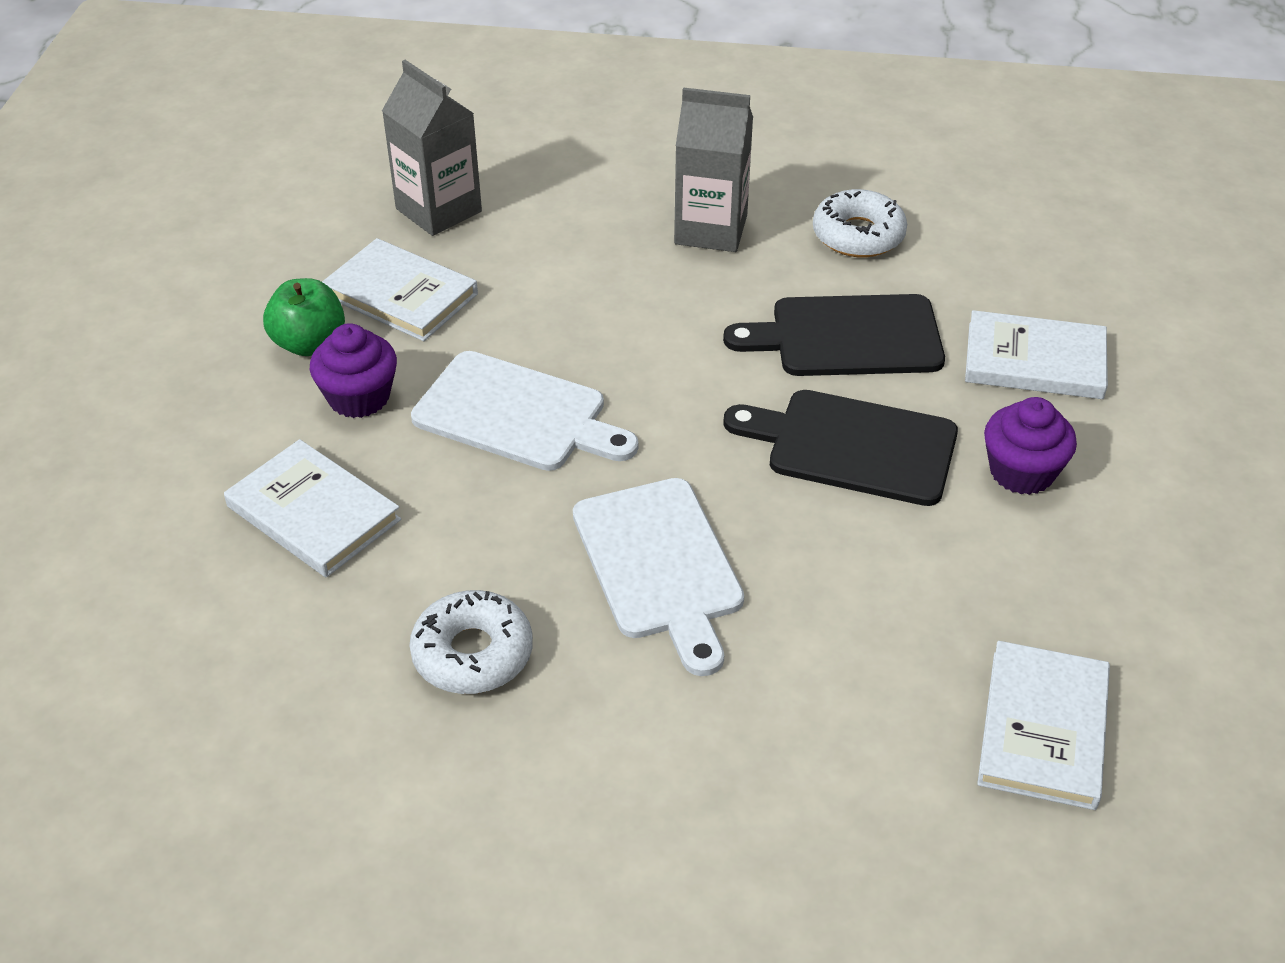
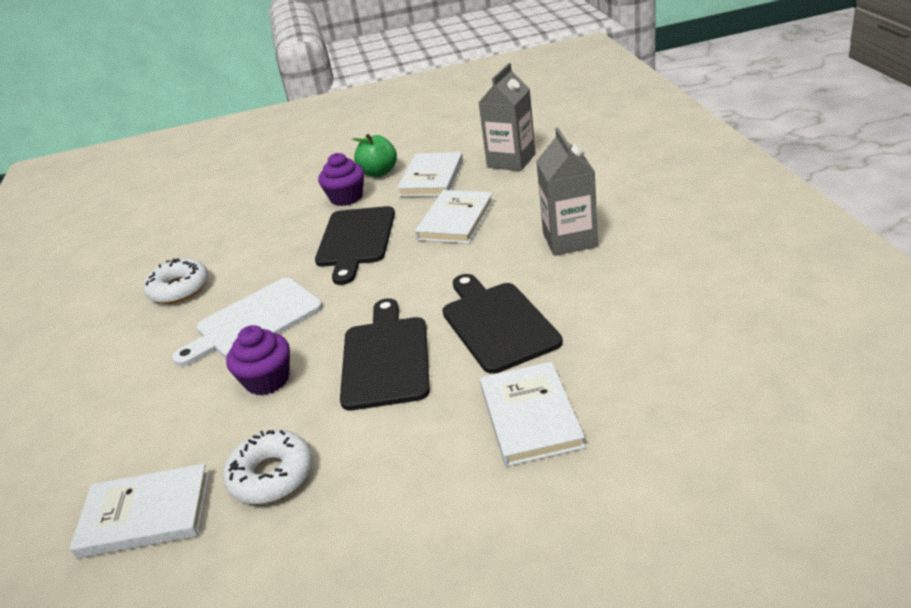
camera: 75 degrees right, 10 degrees down
white book [224,439,401,577] -> white book moved to [415,190,494,244]
white cutting board [411,351,639,471] -> black cutting board [315,206,395,285]
white donut [813,189,907,257] -> white donut moved to [223,430,313,504]
purple cupcake [984,397,1077,495] -> purple cupcake moved to [226,325,290,395]

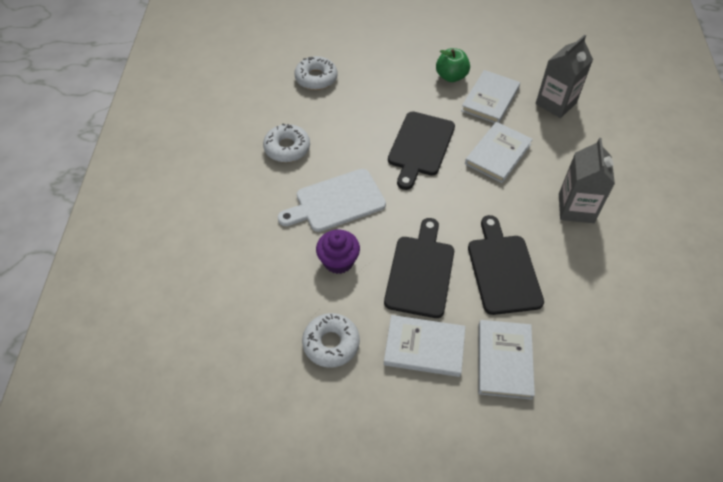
camera: 10 degrees right, 20 degrees up
white book [70,463,210,558] -> white book moved to [384,315,465,377]
purple cupcake [318,153,364,206] -> none
none -> white donut [294,56,338,90]

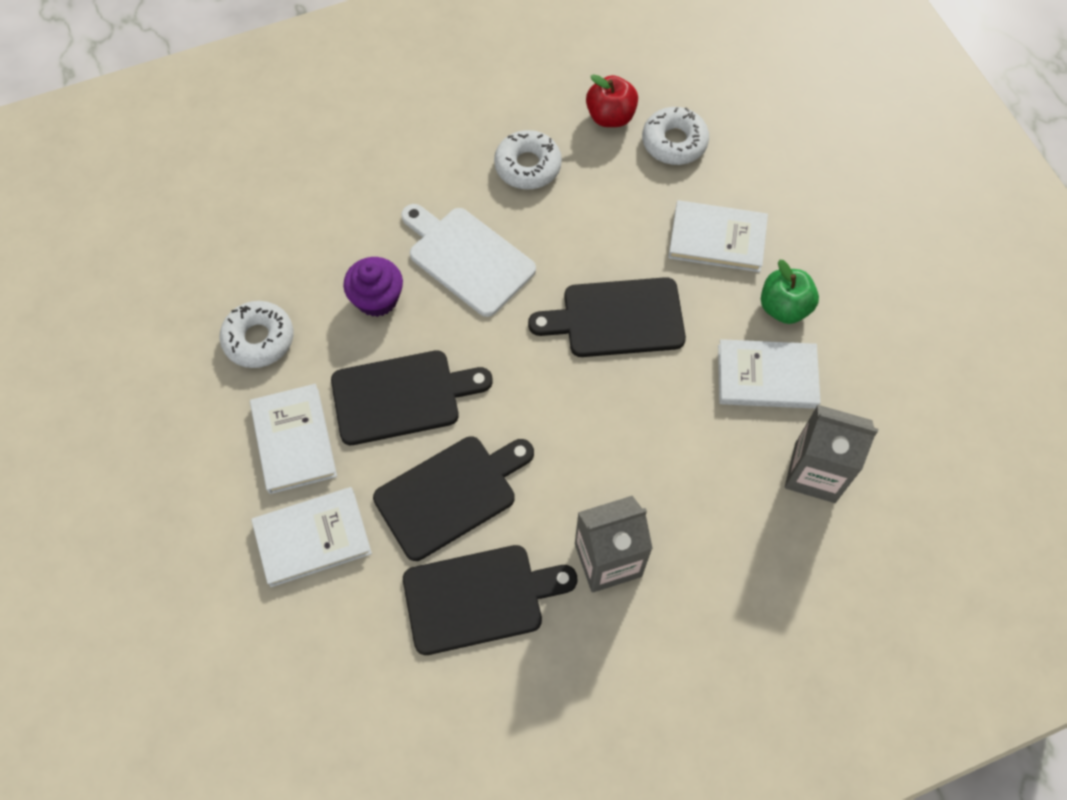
camera: 65 degrees right, 10 degrees up
white book [465,122,533,183] -> white book moved to [668,200,768,272]
none -> black cutting board [403,545,577,655]
none -> red apple [586,74,638,127]

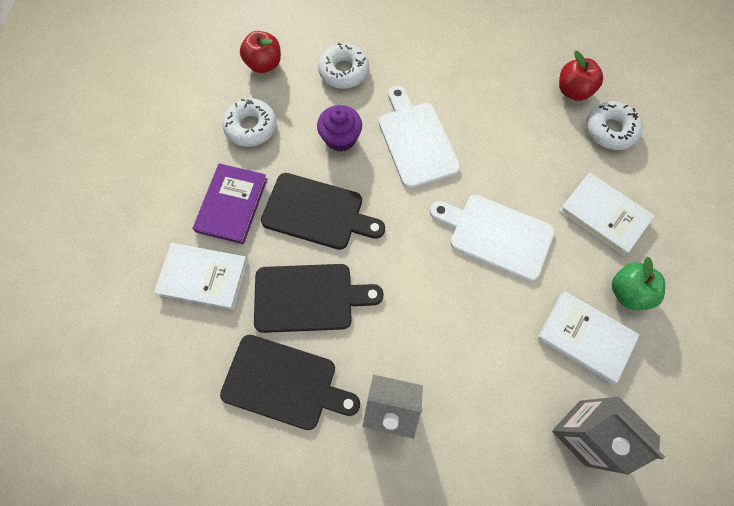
camera: 30 degrees right, 5 degrees up
white book [250,384,337,494] -> purple book [193,163,267,244]
white donut [494,130,562,190] -> white donut moved to [318,43,369,89]
black cutting board [528,277,686,357] -> white cutting board [430,195,555,281]
none -> red apple [240,31,281,73]

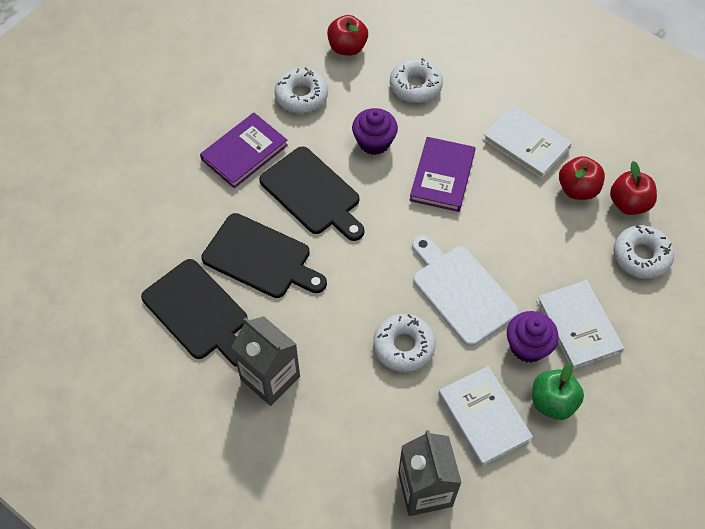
camera: 30 degrees right, 10 degrees down
white book [154,243,248,310] -> white book moved to [483,105,572,179]
white cutting board [379,86,460,188] -> purple book [410,137,475,212]
none -> white donut [373,314,436,373]
none -> purple cupcake [507,311,559,363]
none -> red apple [559,156,605,200]

